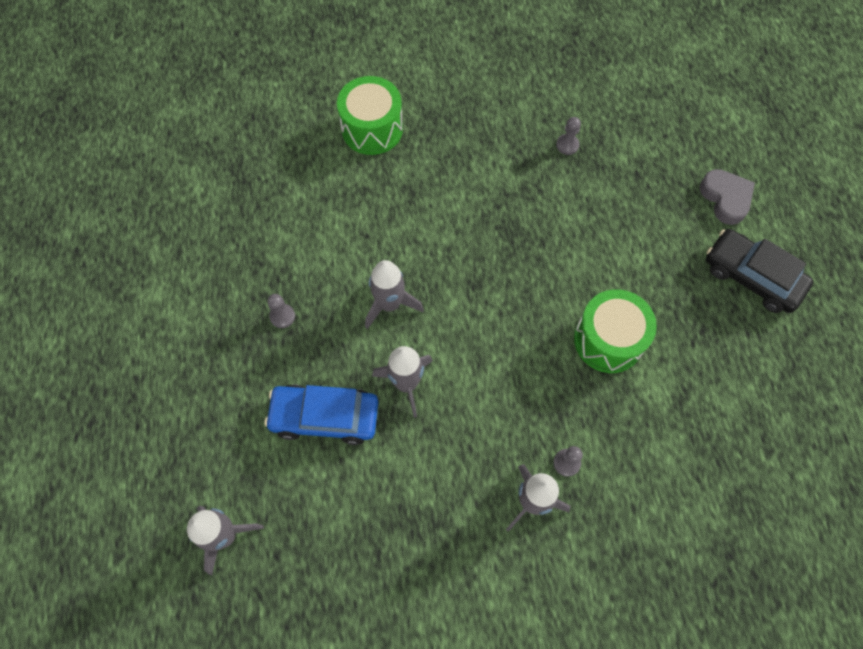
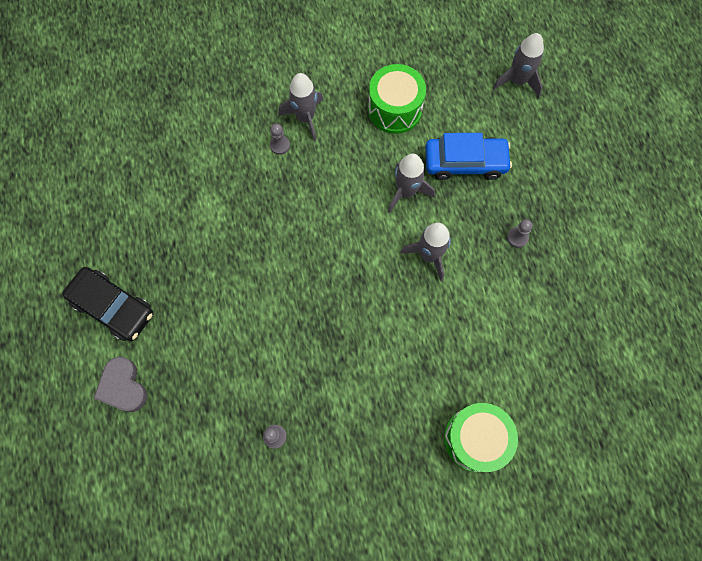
camera: 175 degrees right, 5 degrees up
green drum [574,289,657,373] -> green drum moved to [368,64,426,134]

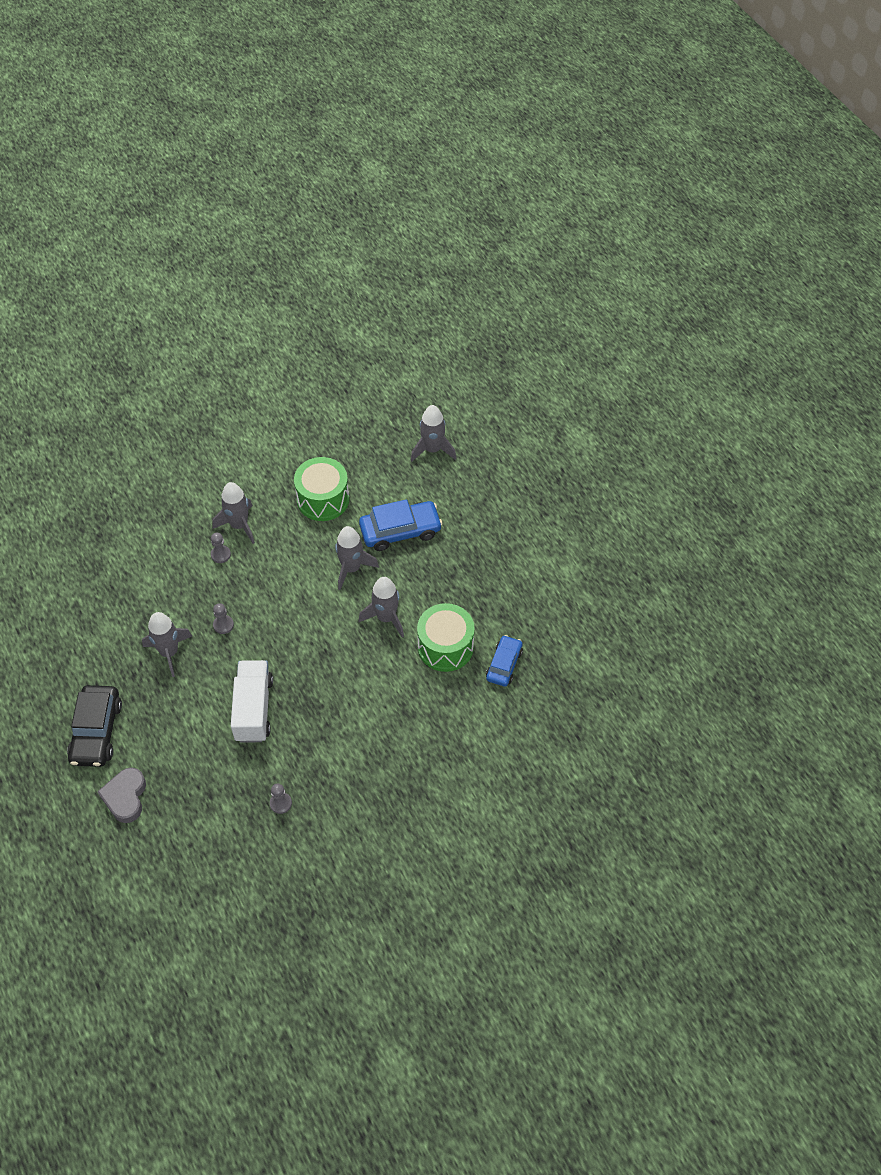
camera: 15 degrees left, 15 degrees down
black car [62,267,153,341] -> black car turned 75 degrees clockwise [67,685,122,767]
grey heart [94,357,147,412] -> grey heart turned 45 degrees clockwise [97,768,146,823]
green drum [444,403,518,472] -> green drum moved to [417,603,475,672]
grey pawn [507,219,533,248] -> grey pawn moved to [213,603,234,634]
none -> grey rocket [142,612,192,677]
none -> white truck [231,660,273,743]
none -> blue car [486,635,523,687]

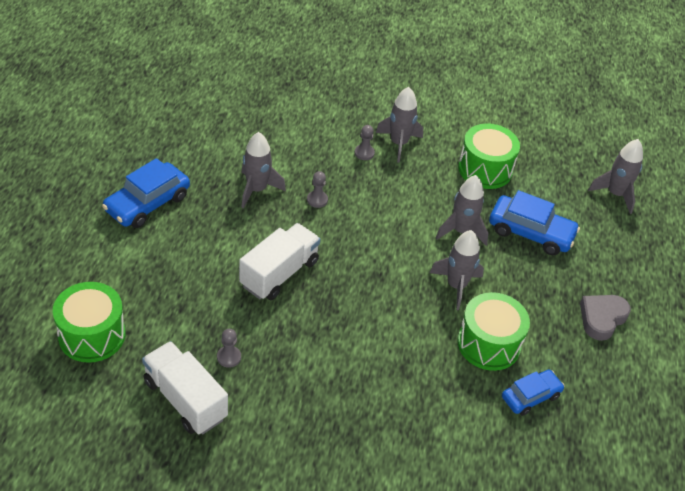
camera: 35 degrees right, 10 degrees down
black car [67,685,122,767] -> blue car [102,158,190,228]
grey heart [97,768,146,823] -> grey heart moved to [580,295,631,341]
none -> green drum [53,282,125,363]
none -> white truck [142,341,228,435]

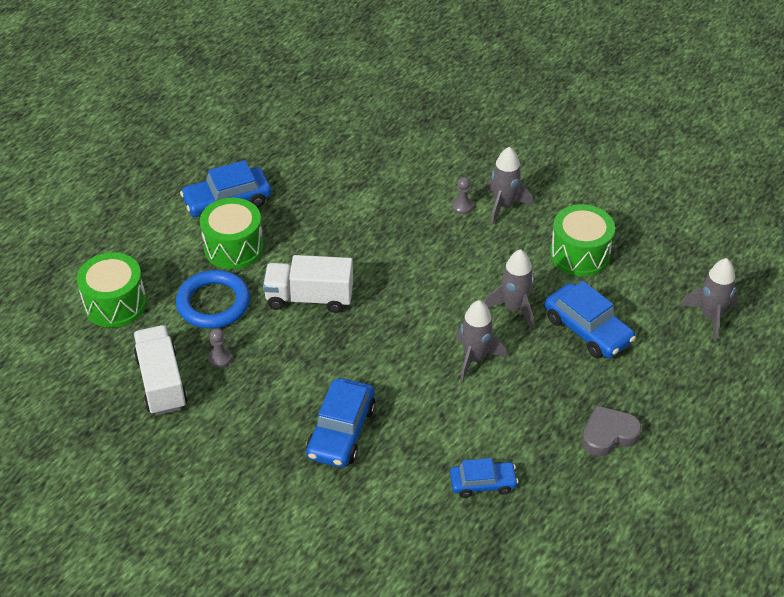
camera: 30 degrees right, 0 degrees up
white truck [239,223,321,300] -> white truck turned 150 degrees counterclockwise [263,255,353,313]
grey rocket [241,132,286,208] -> none
grey pawn [307,171,328,208] -> none
green drum [457,292,530,371] -> green drum moved to [200,198,264,269]
none -> blue ring [176,270,250,329]
none -> blue car [306,378,376,467]

